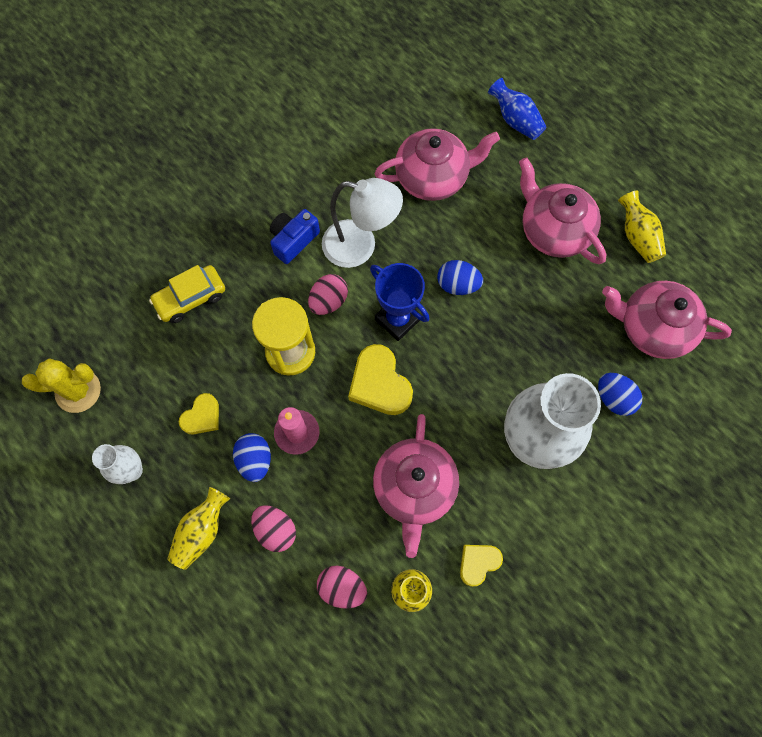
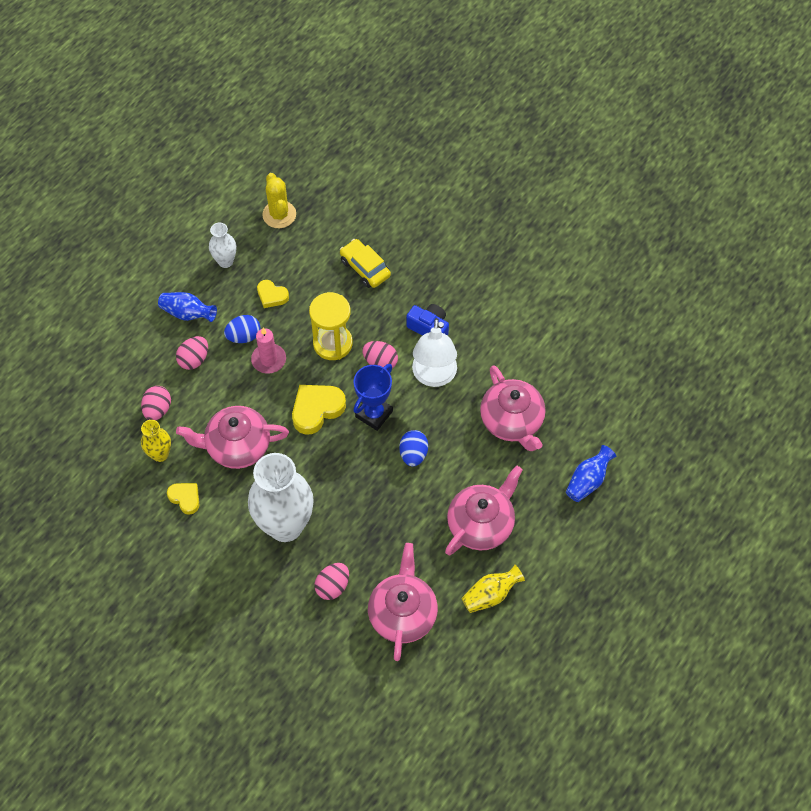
camera: 80 degrees right, 10 degrees down
yellow vase [167,487,230,570] -> blue vase [158,292,217,322]
blue egg [598,373,642,416] -> pink egg [314,563,349,600]

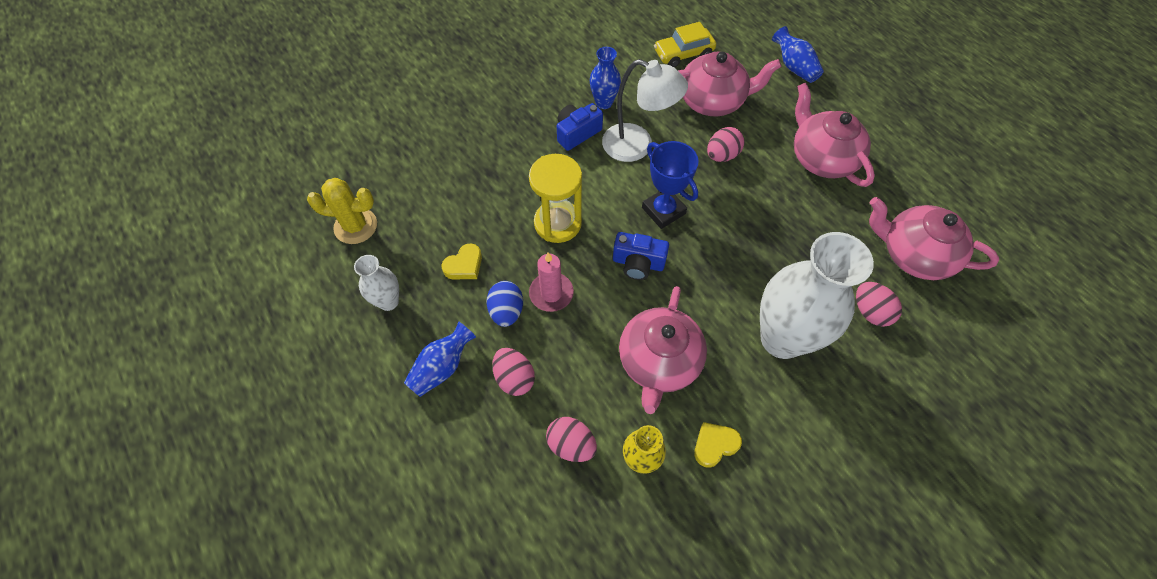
camera: 70 degrees left, 0 degrees up
yellow heart [292,385,346,435] -> blue camera [613,232,669,280]
yellow car [340,239,391,288] -> yellow car moved to [654,22,716,67]
pink egg [362,341,398,370] -> pink egg moved to [707,127,745,162]
blue egg [399,430,428,466] -> none
yellow vase [461,565,525,613] -> none
none -> blue vase [590,47,621,109]

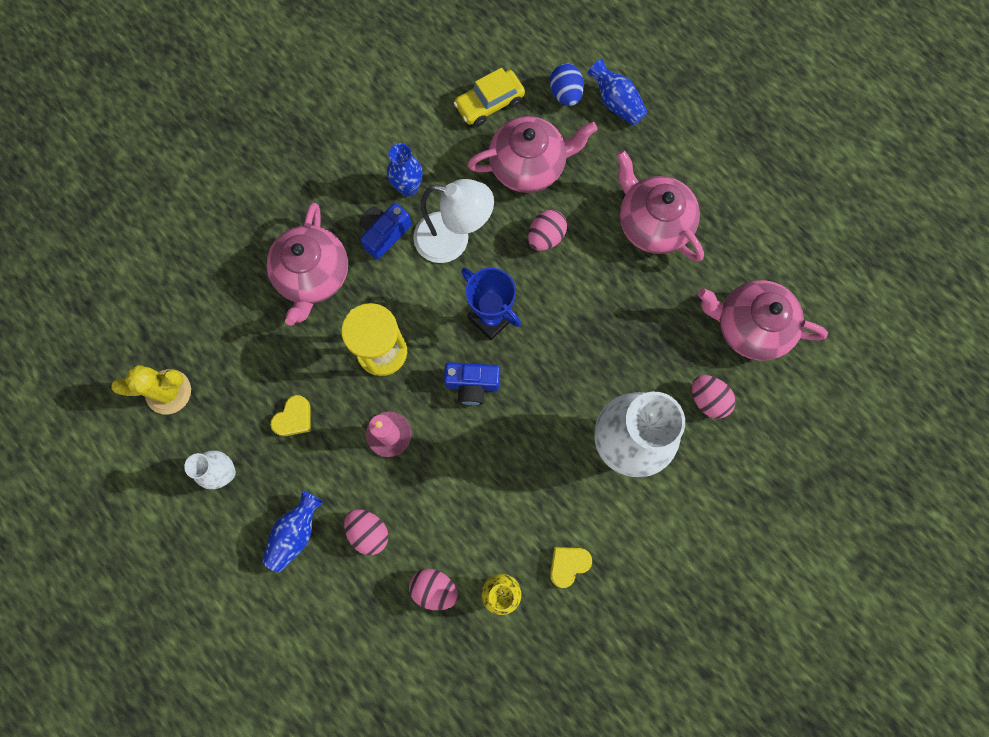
camera: 10 degrees left, 15 degrees up
blue egg [486,281,523,327] -> blue egg moved to [550,63,584,106]
pink teapot [619,286,707,414] -> pink teapot moved to [267,203,348,326]

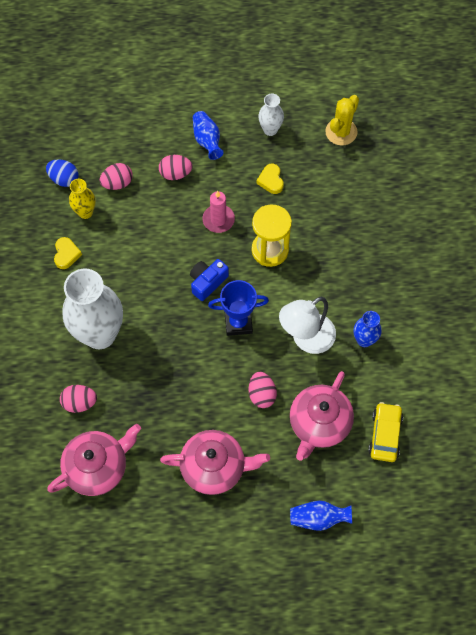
camera: 130 degrees right, 10 degrees down
pink teapot [267,203,348,326] -> none
blue camera [360,203,412,259] -> none
blue egg [550,63,584,106] -> blue egg moved to [46,159,78,187]

